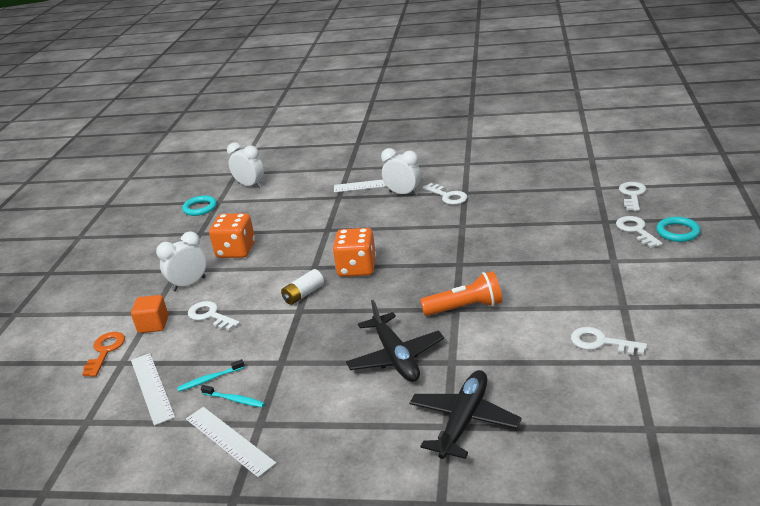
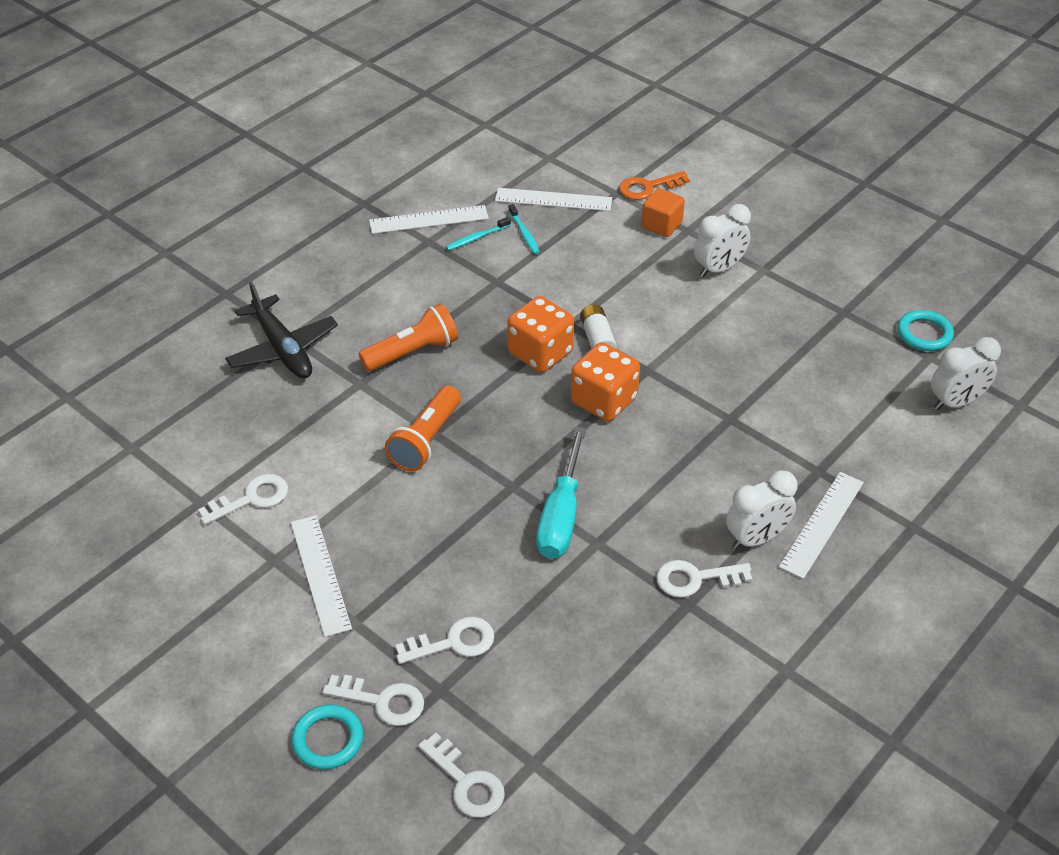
camera: 120 degrees right, 15 degrees up
orange key [82,332,125,377] -> orange key turned 120 degrees clockwise [619,171,690,200]
white clock [156,231,207,292] -> white clock turned 60 degrees clockwise [694,204,751,277]
turquoise toothbrush [177,359,245,392] -> turquoise toothbrush turned 150 degrees clockwise [508,204,540,254]
white key [188,301,240,331] -> white key moved to [395,617,494,664]
orange dice [209,213,255,258] -> orange dice moved to [507,296,574,372]
black plane [346,300,444,382] -> orange flashlight [359,303,458,371]
none -> white ruler [291,515,352,637]
none -> turquoise screwdriver [536,427,586,559]

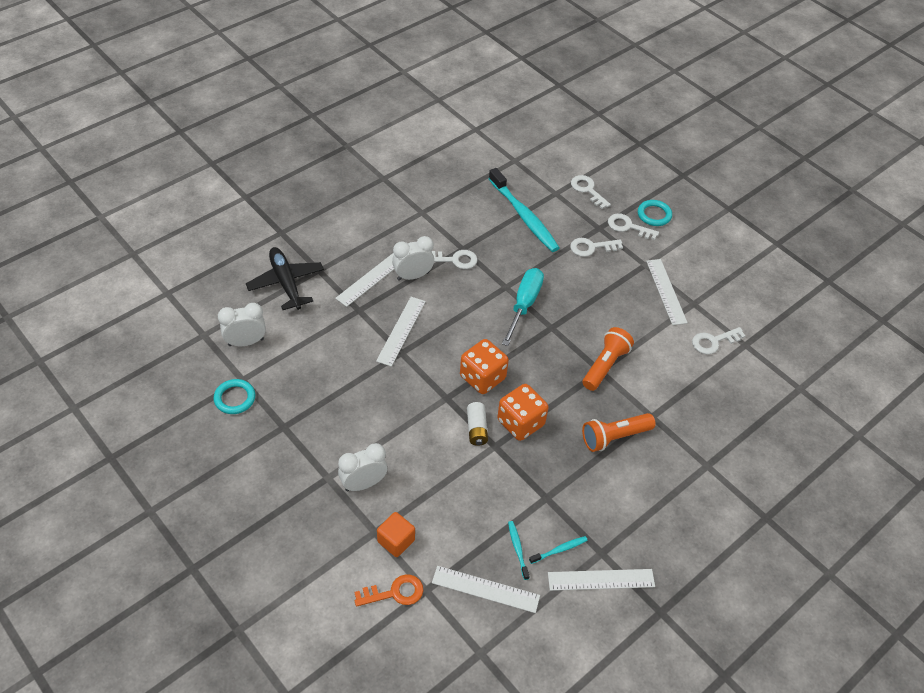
camera: 175 degrees left, 5 degrees up
black plane [225,282,338,378] -> black plane moved to [246,247,324,310]
none -> white ruler [376,297,426,367]
none -> turquoise toothbrush [489,168,560,252]

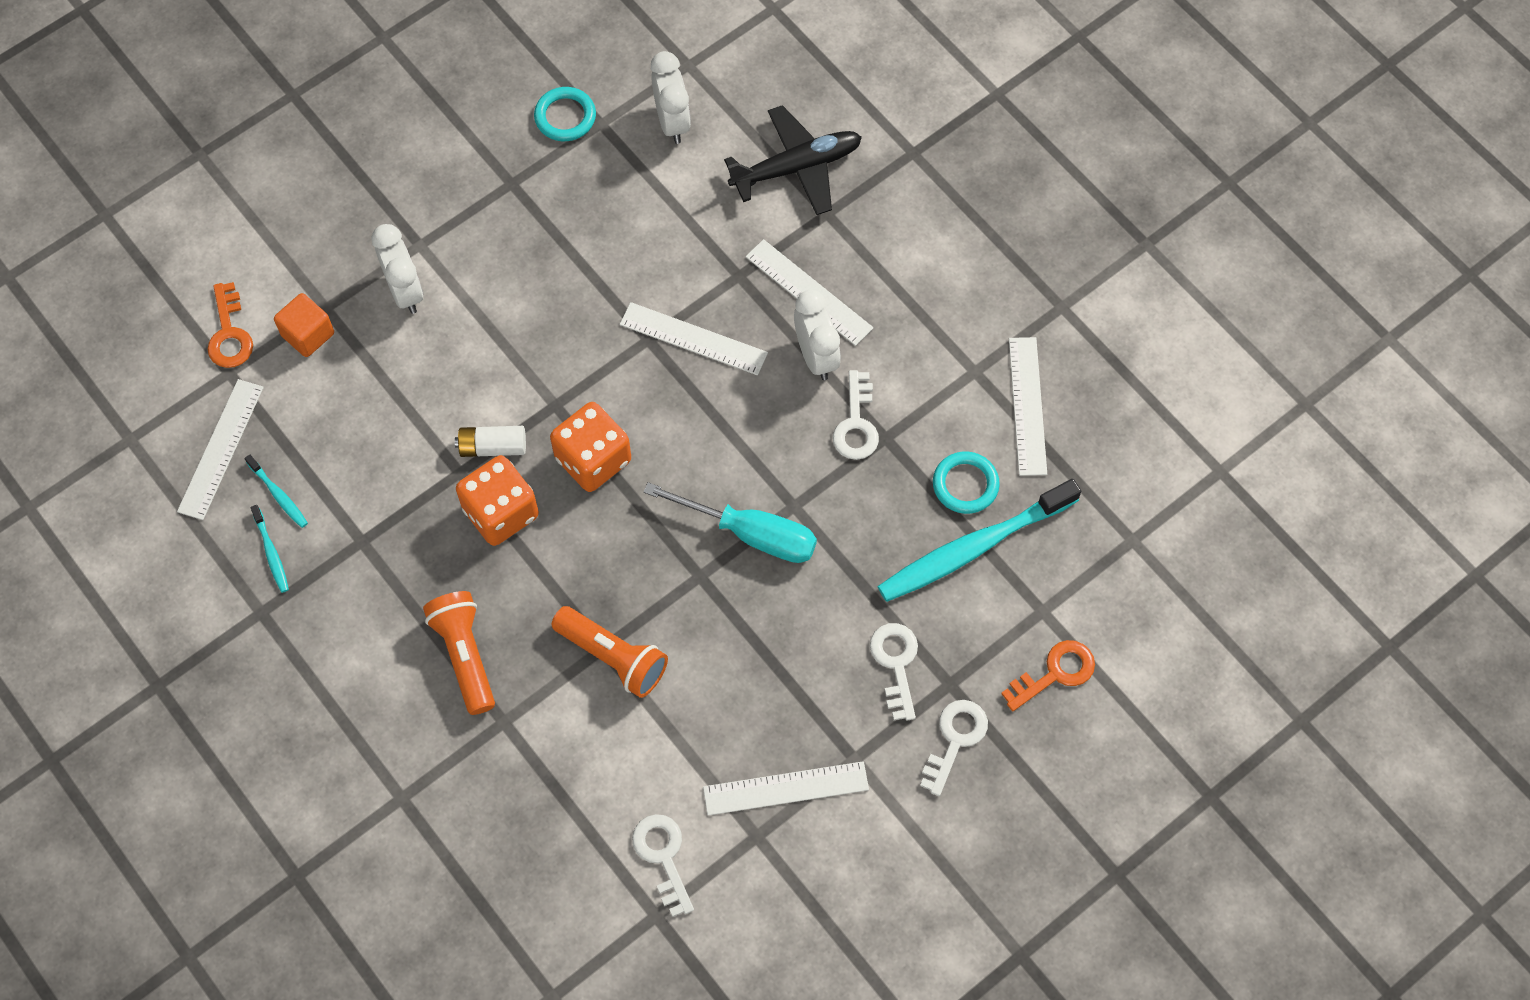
camera: 95 degrees right, 15 degrees up
turquoise toothbrush [508,521,530,580] -> turquoise toothbrush turned 60 degrees clockwise [245,454,308,528]
white ruler [548,569,655,591] -> white ruler moved to [1009,337,1047,476]
white key [571,175,611,209] -> orange key [1001,640,1095,711]
turquoise ring [638,200,672,226] -> turquoise ring moved to [933,451,1000,514]

